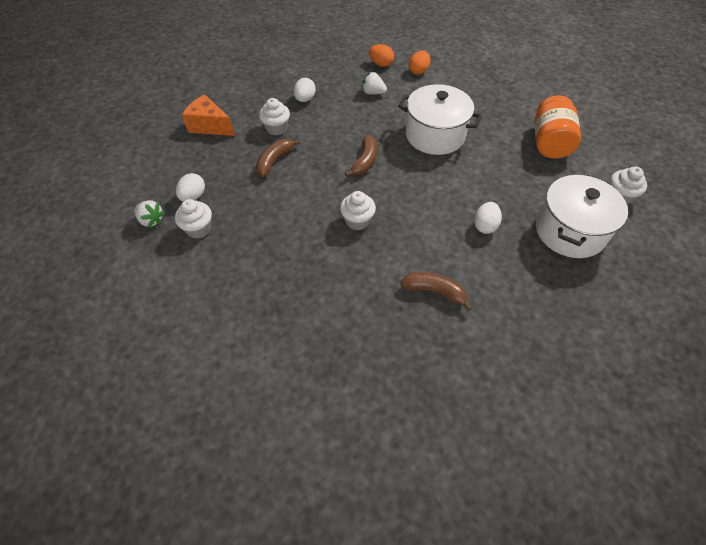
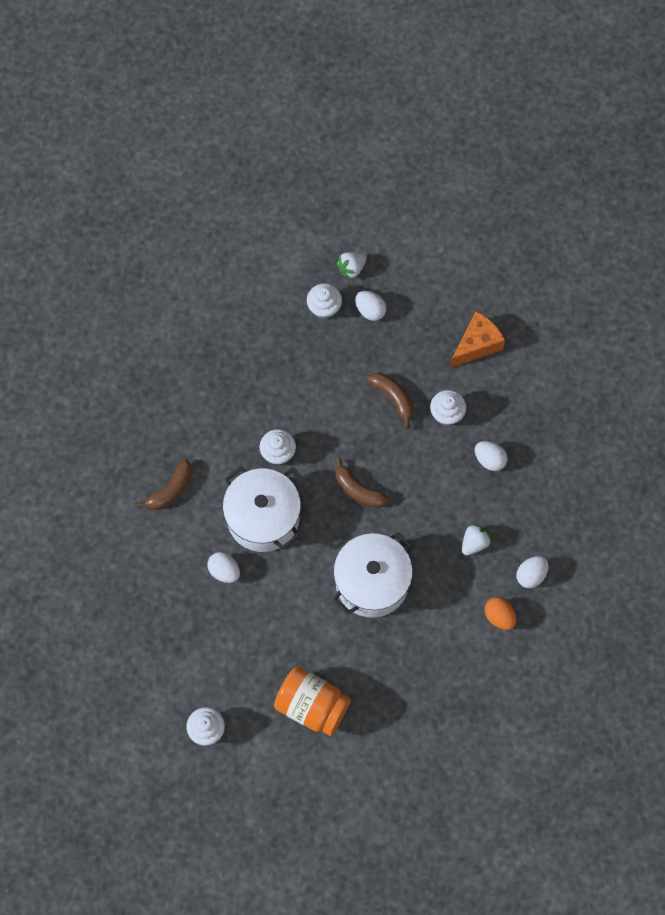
camera: 110 degrees right, 15 degrees up
orange egg [369,44,394,67] -> white egg [517,556,549,588]
white pot [536,175,628,258] -> white pot moved to [223,466,301,552]

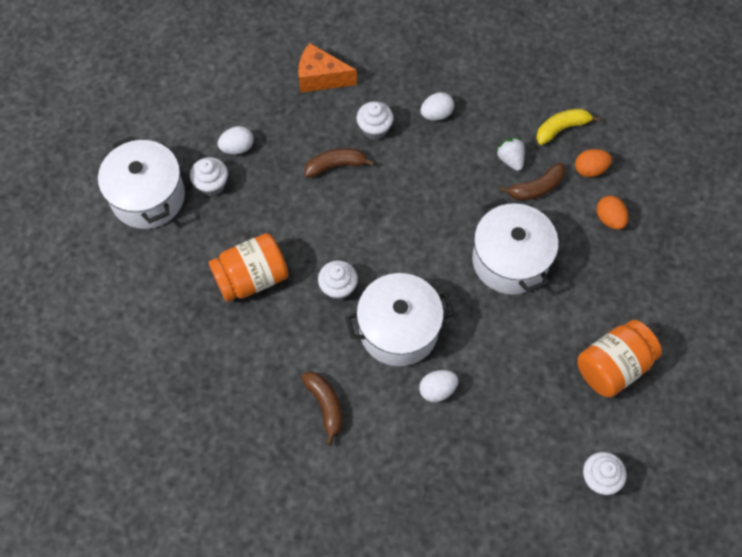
camera: 65 degrees left, 5 degrees down
white strawberry [336,252,367,280] -> none
brown banana [336,458,390,508] -> brown banana moved to [500,163,565,201]
orange cheese [451,311,505,368] -> orange cheese turned 60 degrees counterclockwise [298,43,357,93]
white egg [517,556,549,588] -> yellow banana [536,108,600,145]
none -> white pot [98,136,185,229]
none -> orange jar [209,233,288,302]
none -> orange egg [596,196,628,230]

